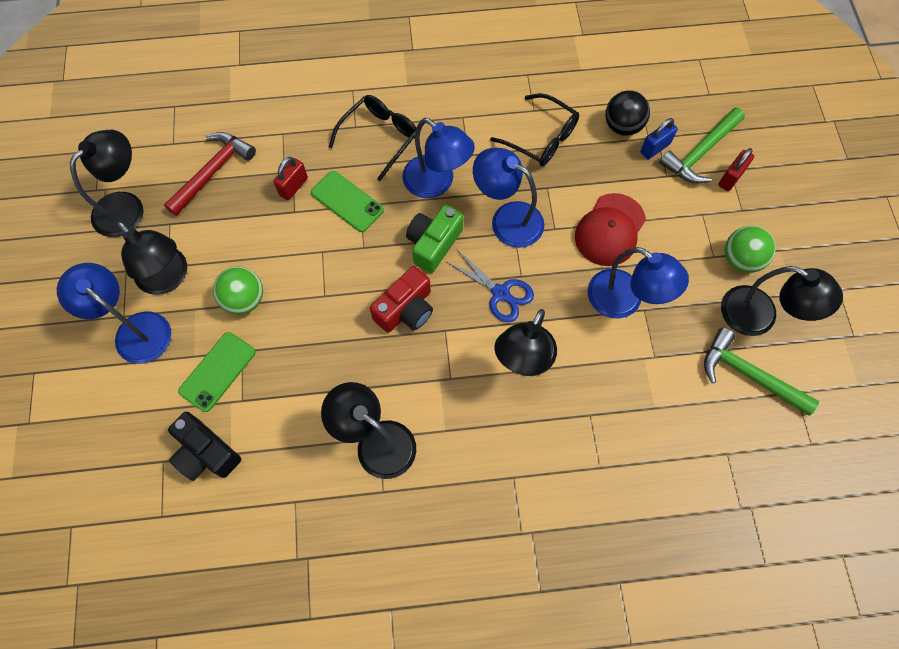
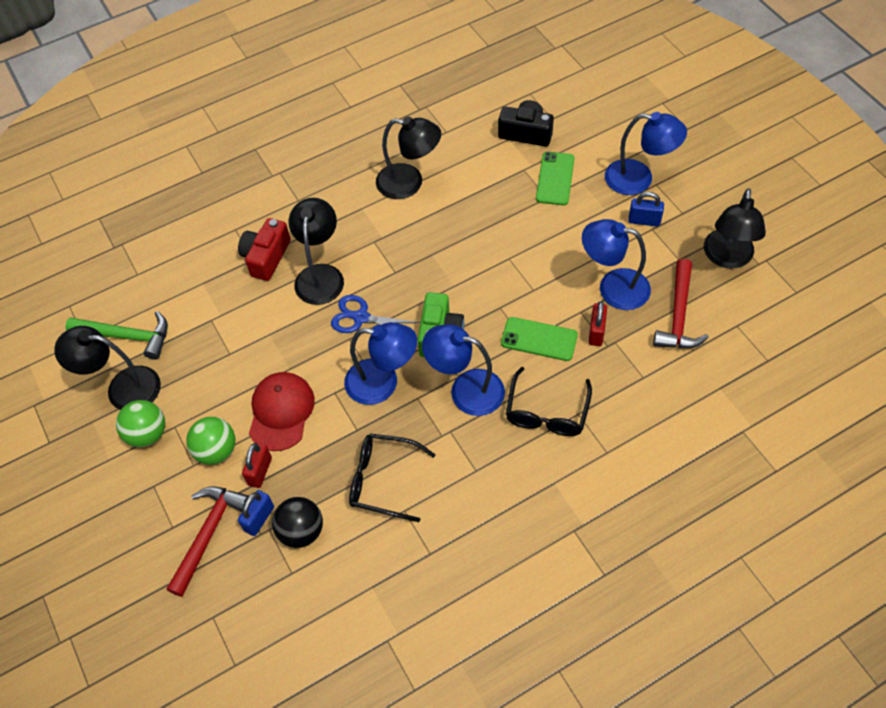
camera: 160 degrees right, 10 degrees down
black lamp [117,221,187,295] -> blue padlock [628,192,664,227]
green ball [213,267,263,315] -> green ball moved to [186,417,235,465]
red camera [370,266,433,333] -> red camera moved to [238,218,291,281]
blue lamp [588,247,689,318] -> blue lamp moved to [582,219,651,310]
green hammer [659,107,745,183] -> red hammer [166,486,249,597]
red padlock [718,148,754,191] -> red padlock moved to [242,443,272,488]

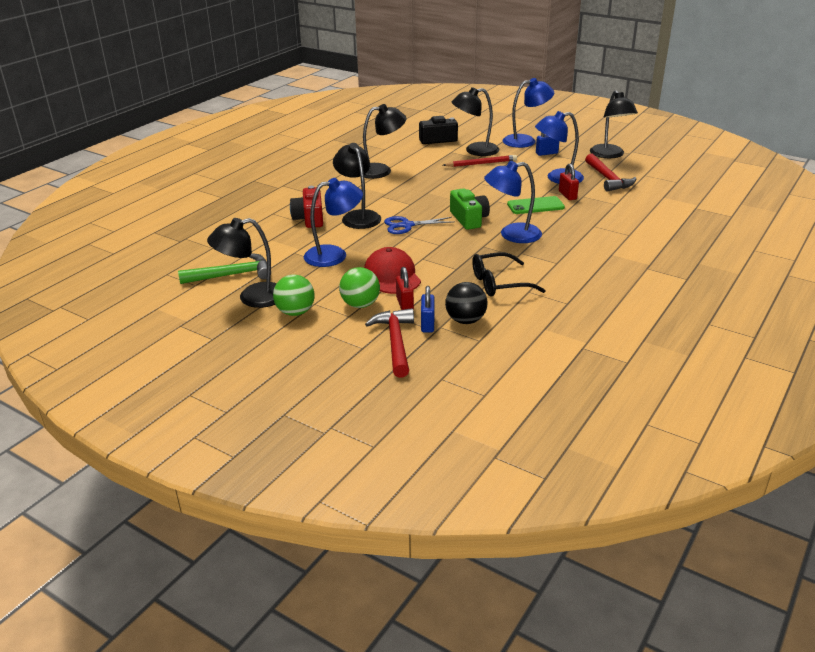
camera: 30 degrees left, 25 degrees down
blue lamp [344,322,417,405] -> blue lamp moved to [304,178,363,267]
black glasses [506,367,592,436] -> none
green phone [536,152,574,205] -> black lamp [451,87,499,156]
none -> red pencil [443,155,517,167]

